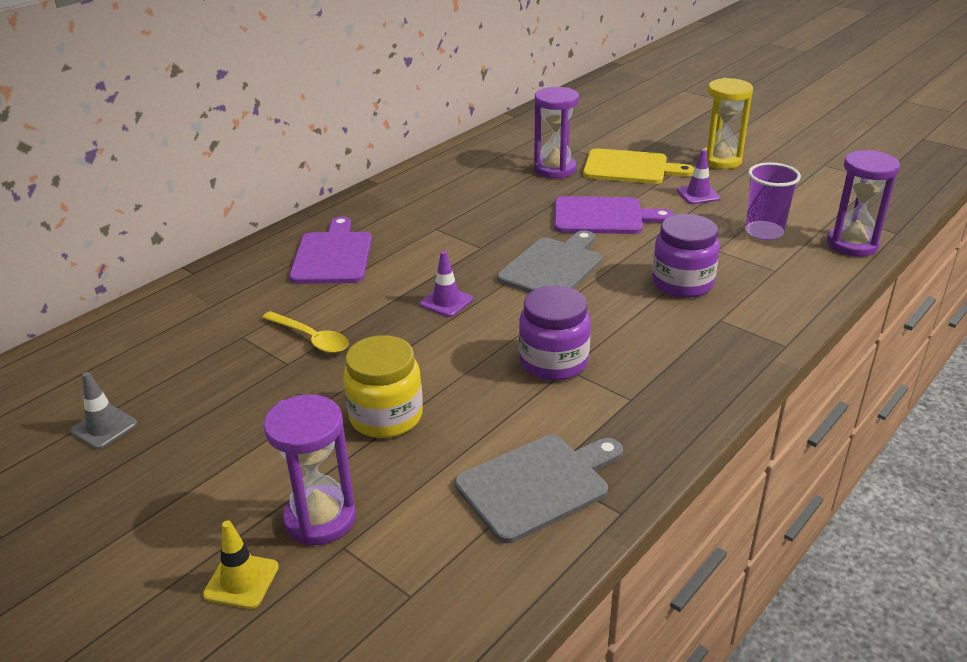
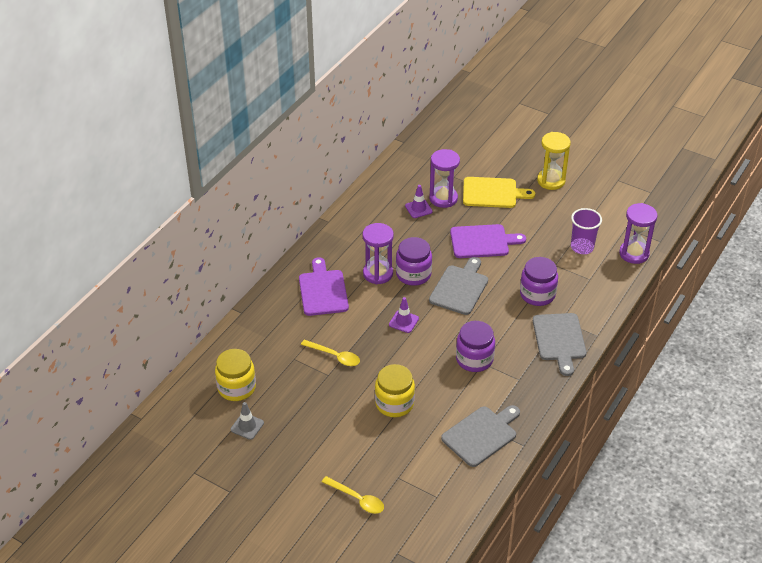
camera: 10 degrees left, 10 degrees up
yellow traffic cone [203,521,279,609] -> yellow spoon [322,476,384,514]
purple hourglass [264,394,356,545] -> purple hourglass moved to [363,223,394,284]
purple traffic cone [677,149,721,204] -> purple traffic cone moved to [405,185,433,218]
none -> yellow jar [215,349,256,401]
none -> purple jar [396,237,432,286]
none -> grey cutting board [533,313,587,376]

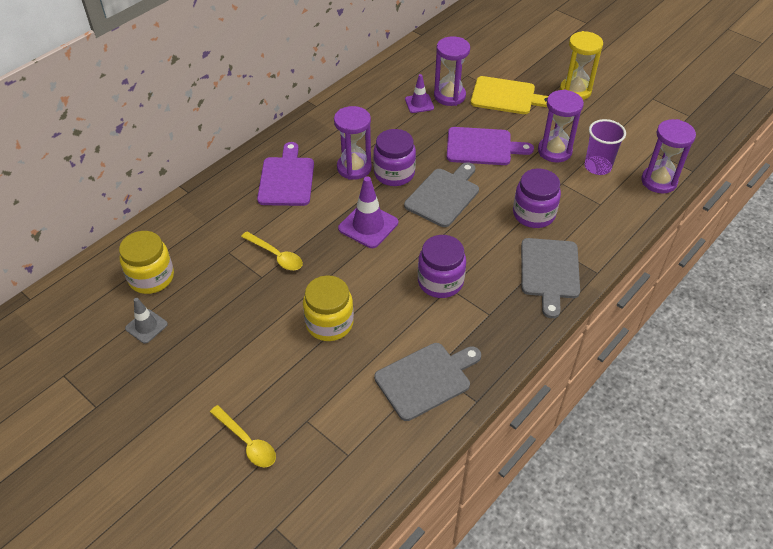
camera: 10 degrees right, 5 degrees up
purple traffic cone [389,297,419,333] -> purple traffic cone [338,176,398,248], size x1.62
none -> purple hourglass [538,89,584,162]

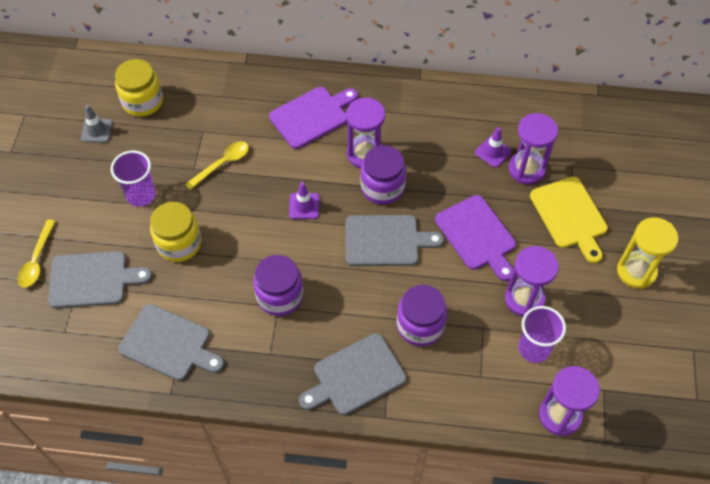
camera: 55 degrees right, 10 degrees up
yellow spoon [241,232,303,270] -> yellow spoon turned 135 degrees counterclockwise [185,141,249,190]
purple traffic cone [338,176,398,248] -> purple traffic cone [289,182,319,219], size x0.62
none -> grey cutting board [48,251,152,308]
none -> purple cup [111,151,156,207]

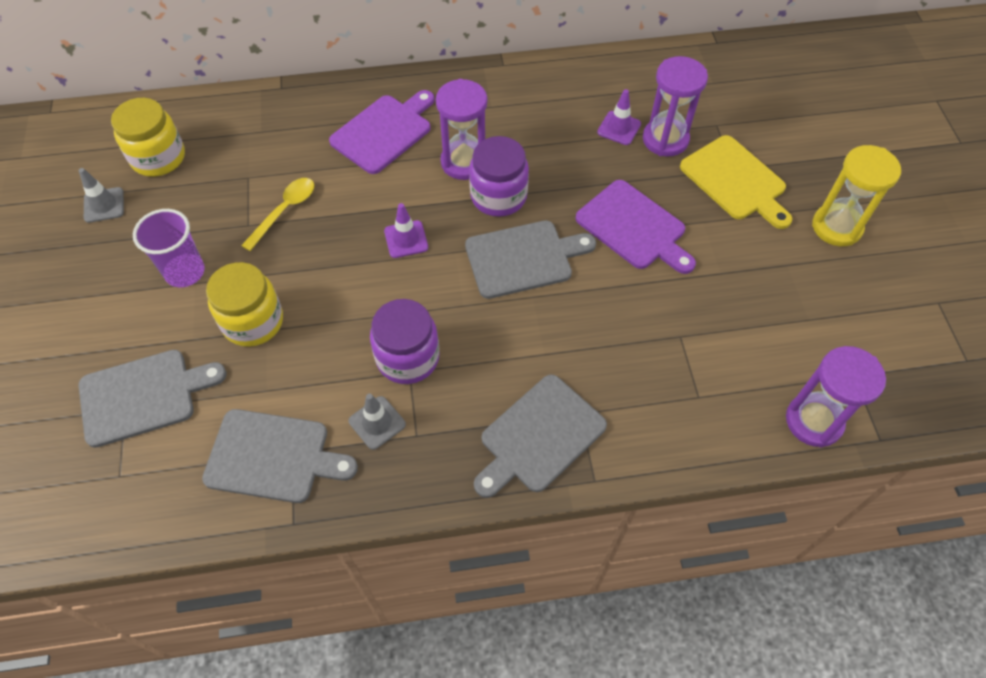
camera: 15 degrees left, 0 degrees up
yellow spoon [17,219,56,287] -> none
purple jar [397,285,447,346] -> none
purple hourglass [505,246,559,317] -> none
purple cup [518,306,566,363] -> none
none -> grey traffic cone [349,393,406,450]

